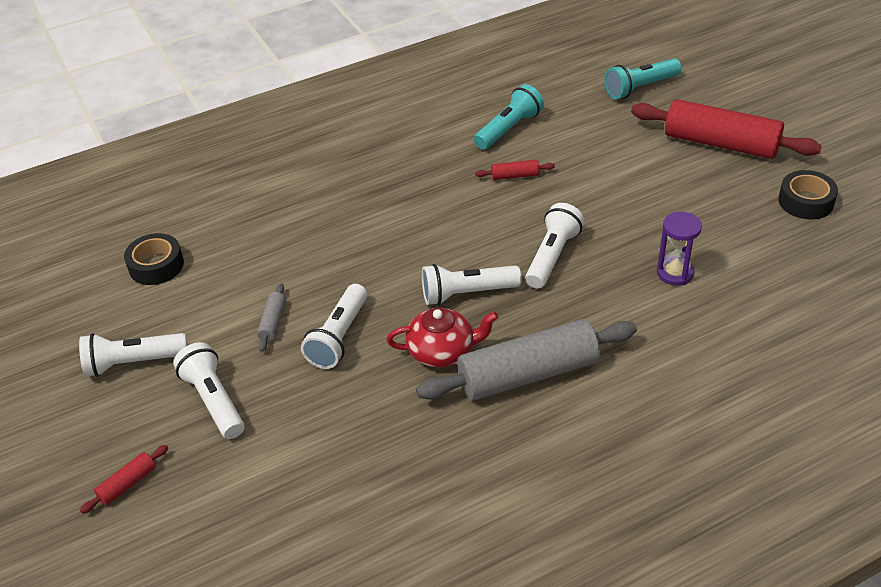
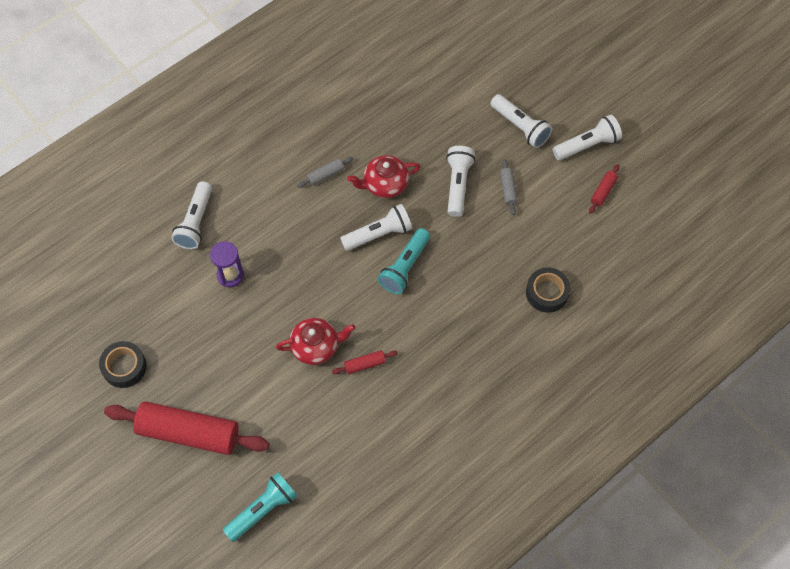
camera: 165 degrees right, 20 degrees up
red rolling pin [80,445,168,514] -> red rolling pin moved to [589,164,620,214]
black tape [124,233,184,285] -> black tape moved to [526,267,570,313]
grey rolling pin [416,319,637,401] -> grey rolling pin [297,157,353,188], size x0.42
turquoise flashlight [474,84,544,150] -> turquoise flashlight moved to [378,228,430,294]
white flashlight [525,203,584,289] -> white flashlight moved to [171,181,212,250]
none -> red teapot [276,318,355,365]

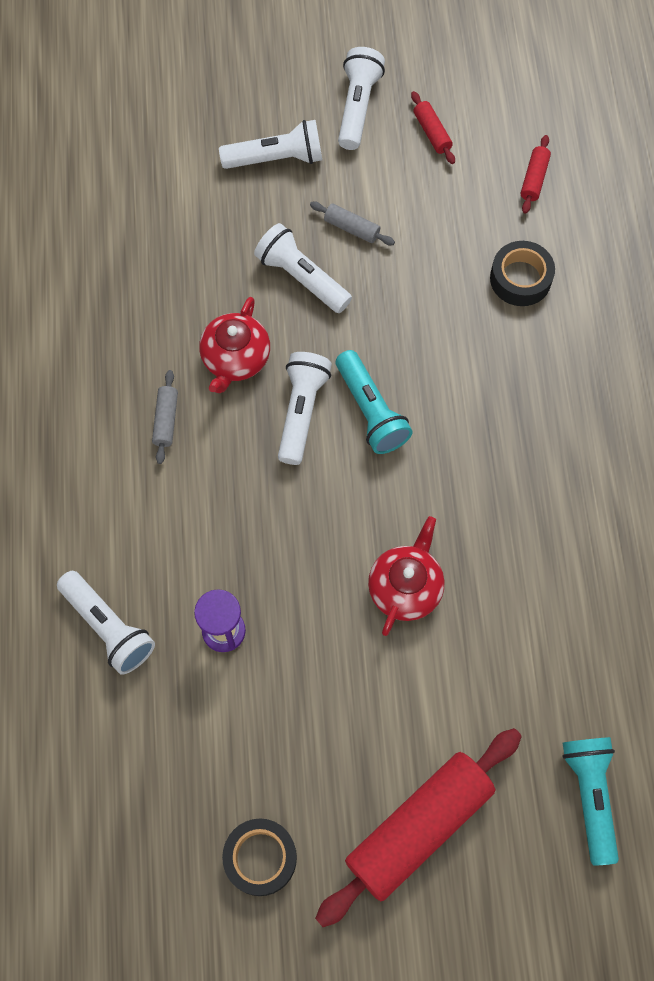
camera: 55 degrees left, 5 degrees up
red rolling pin [332,350,398,374] -> red rolling pin moved to [521,135,551,214]

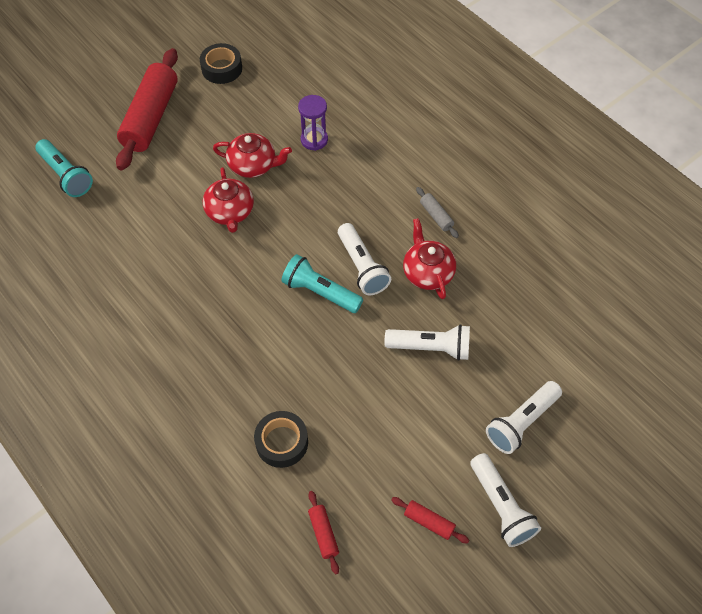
camera: 145 degrees right, 10 degrees down
white flashlight [57,571,155,675] -> none
grey rolling pin [310,202,395,245] -> none
none -> red teapot [213,133,292,178]

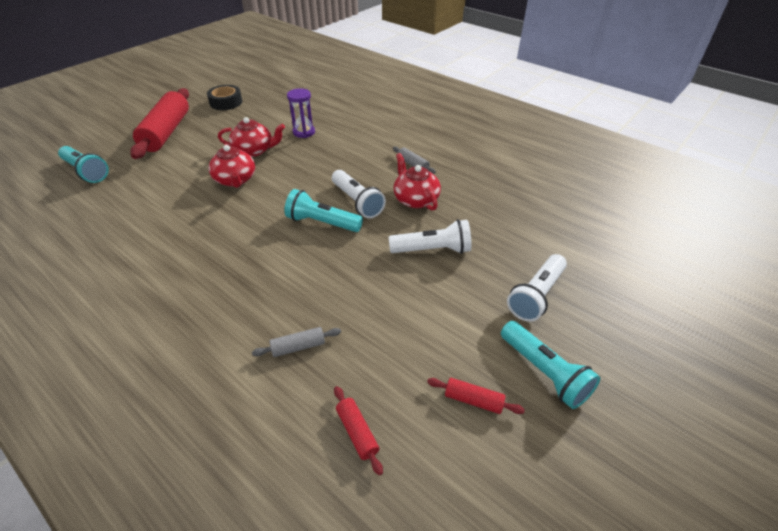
camera: 10 degrees left, 15 degrees down
black tape [254,411,308,468] -> grey rolling pin [252,327,341,357]
white flashlight [470,453,541,547] -> turquoise flashlight [501,321,600,409]

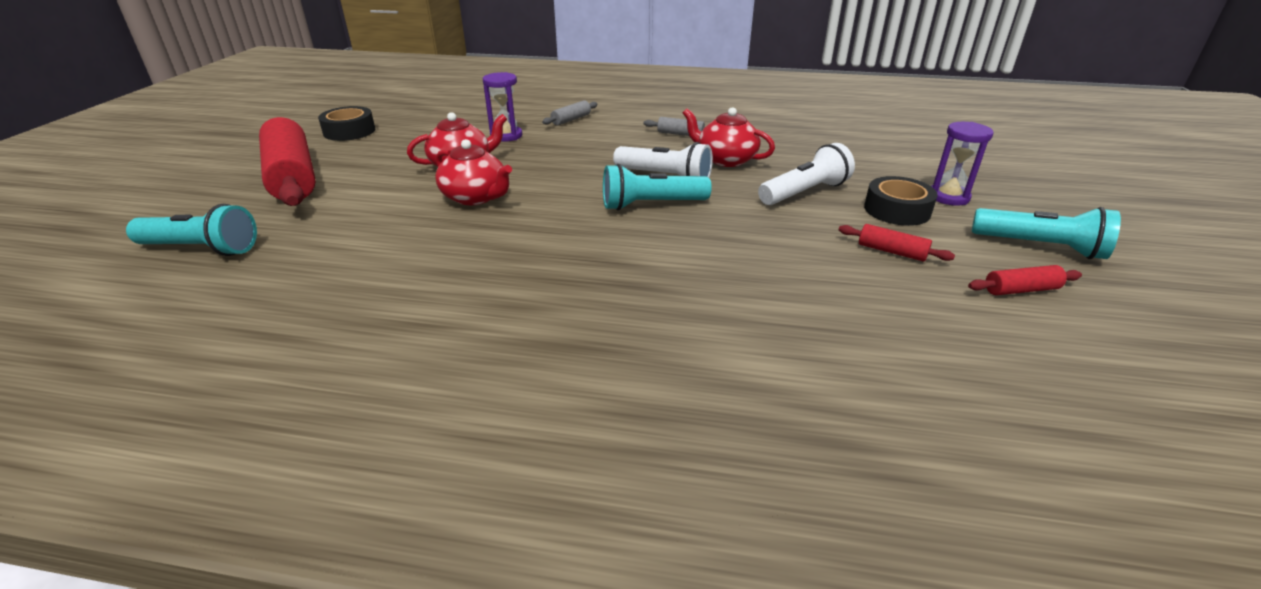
camera: 30 degrees left, 10 degrees down
grey rolling pin [252,327,341,357] -> grey rolling pin moved to [542,100,598,125]
red rolling pin [334,386,383,476] -> red rolling pin moved to [839,224,955,262]
white flashlight [507,254,567,322] -> purple hourglass [931,122,994,206]
none -> black tape [864,176,938,226]

